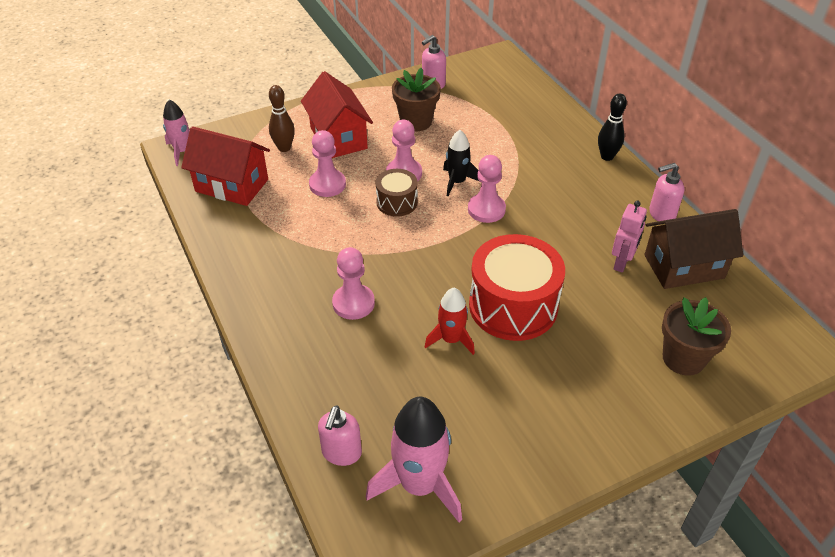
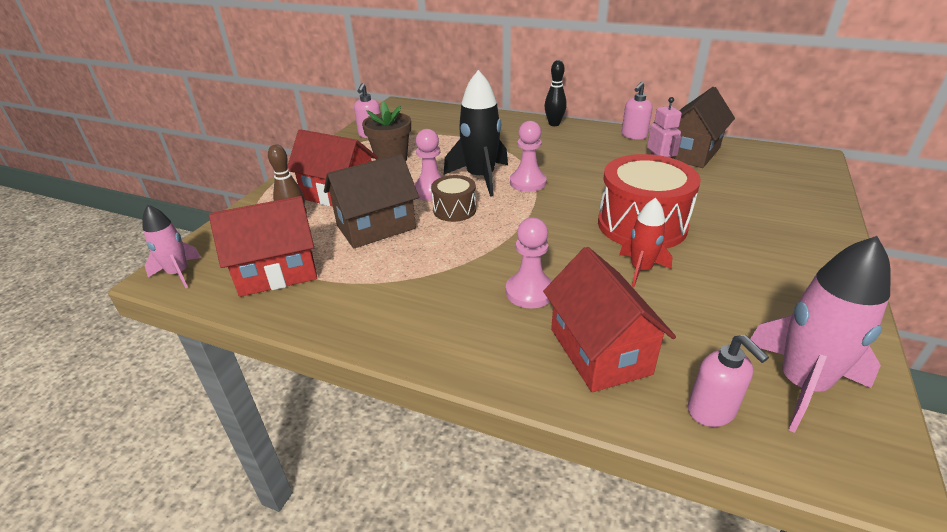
camera: 40 degrees left, 10 degrees down
pink pawn [309,130,346,197] -> brown house [324,154,419,249]
black rocket [443,130,479,196] -> black rocket [443,70,508,197], size x1.68
brown flower pot [662,297,731,376] -> none
none -> red house [543,247,676,392]

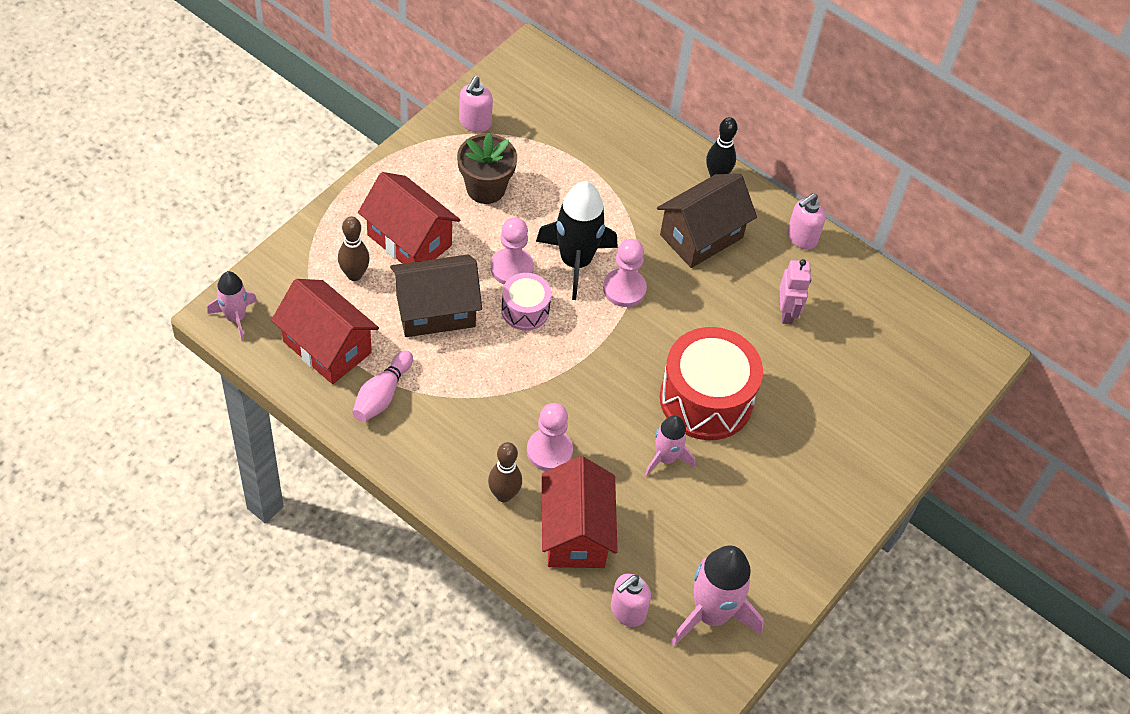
camera: 10 degrees right, 20 degrees up
red house [209,196,317,297] -> red house turned 45 degrees clockwise [271,279,379,384]
brown drum [431,175,476,222] -> pink drum [501,273,551,331]
red rocket [619,198,672,287] -> pink rocket [645,415,695,477]
brown house [671,87,735,168] -> brown house moved to [657,174,757,268]
pink soap dispenser [688,335,769,427] -> pink soap dispenser turned 60 degrees clockwise [611,574,651,627]
none -> pink bowling pin [352,350,413,422]
none -> brown bowling pin [488,442,522,502]

